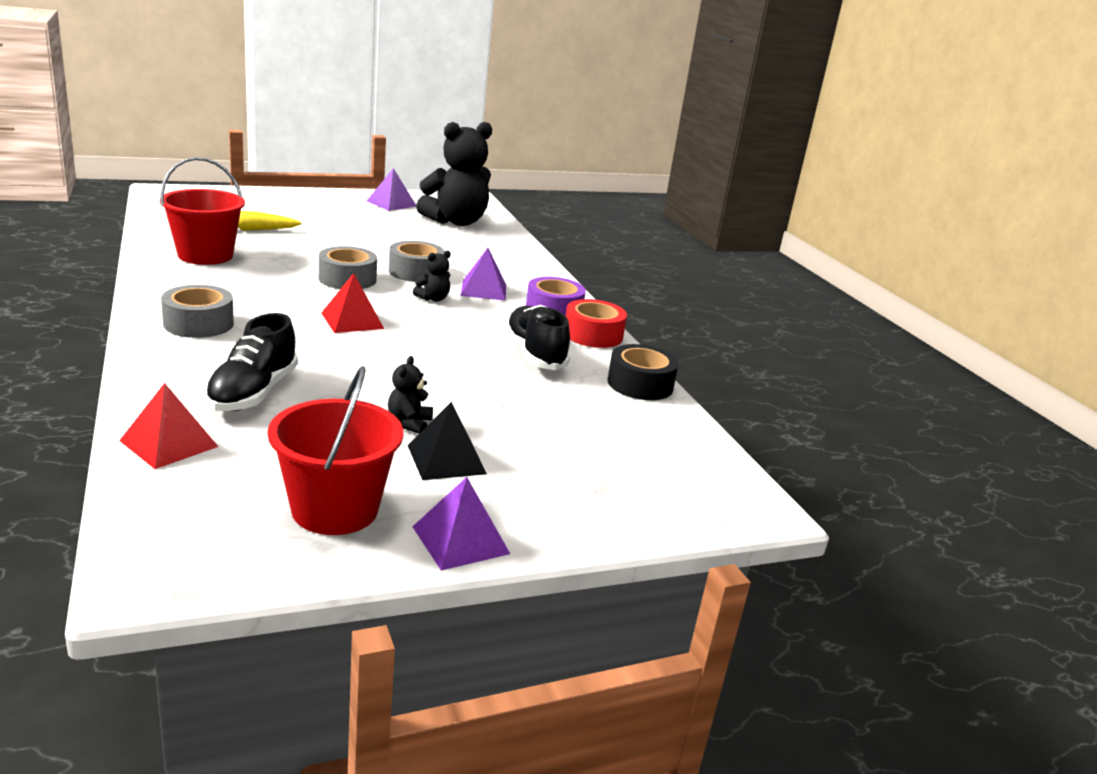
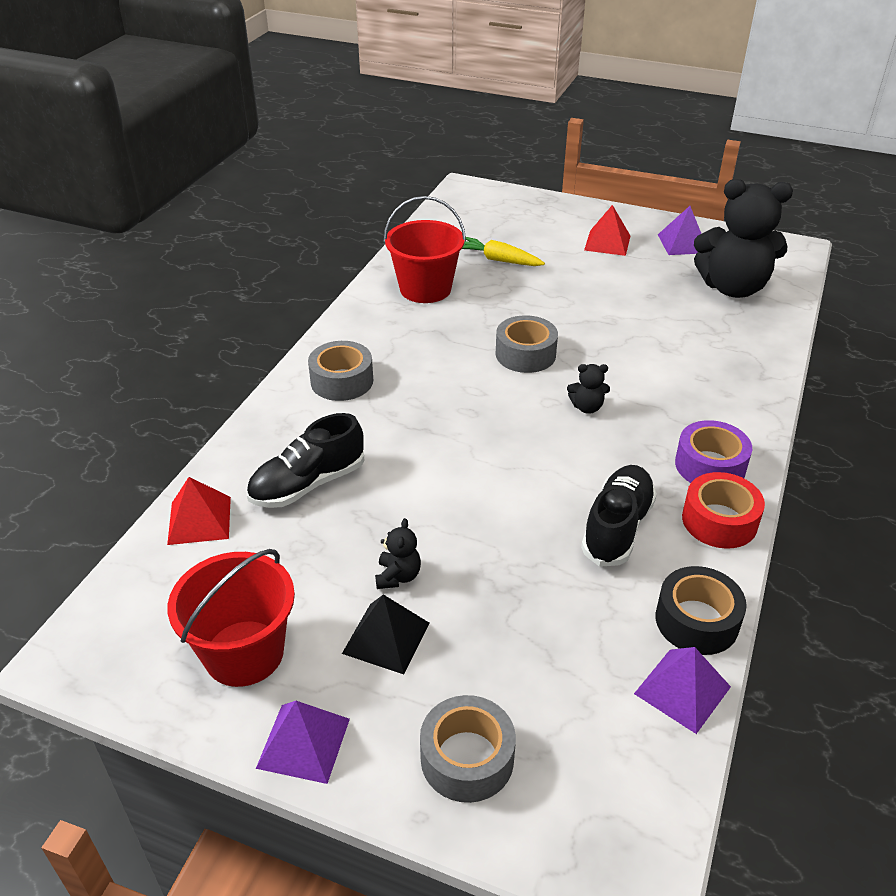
camera: 45 degrees right, 15 degrees up
red pyramid [321,273,384,333] -> red pyramid moved to [584,205,630,256]
black teddy bear [388,356,433,434] -> black teddy bear turned 135 degrees clockwise [375,518,421,589]
grey tape [389,241,445,282] -> grey tape moved to [420,695,516,803]
purple pyramid [460,248,506,301] -> purple pyramid moved to [634,647,731,734]

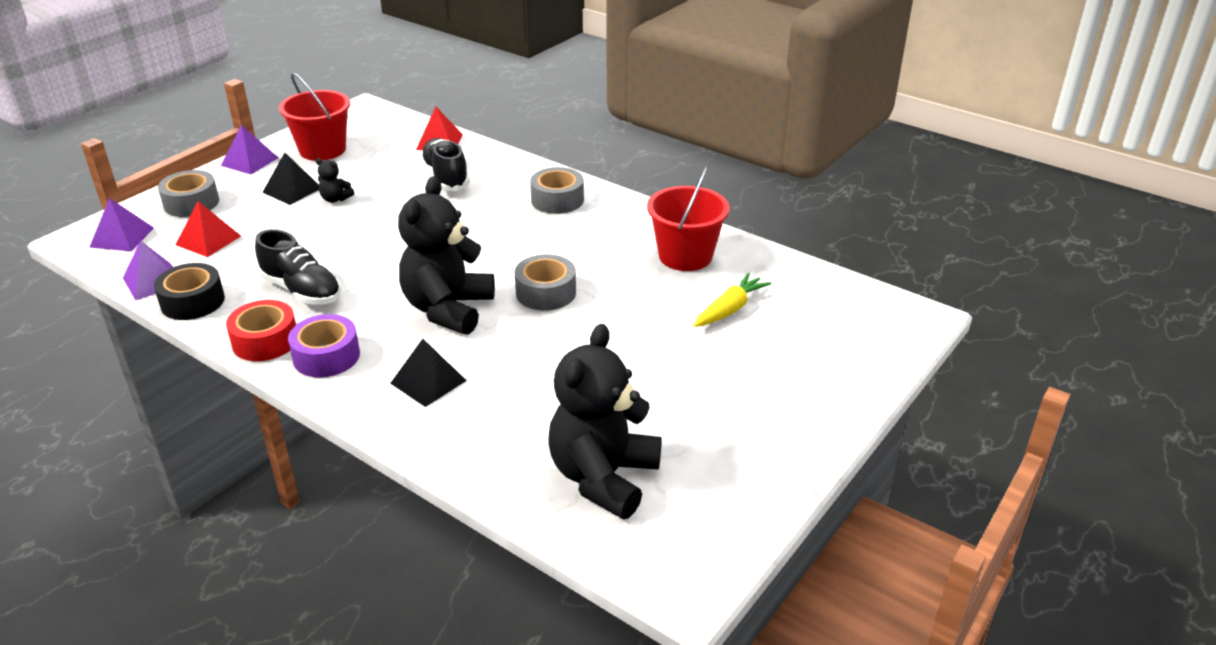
camera: 105 degrees right, 5 degrees down
black teddy bear [567,364,610,414] -> black teddy bear [398,176,495,335], size x2.47
red pyramid [584,205,630,256] -> red pyramid moved to [176,201,241,257]
purple pyramid [658,206,701,255] -> purple pyramid moved to [89,198,154,251]
none -> black pyramid [390,339,467,407]

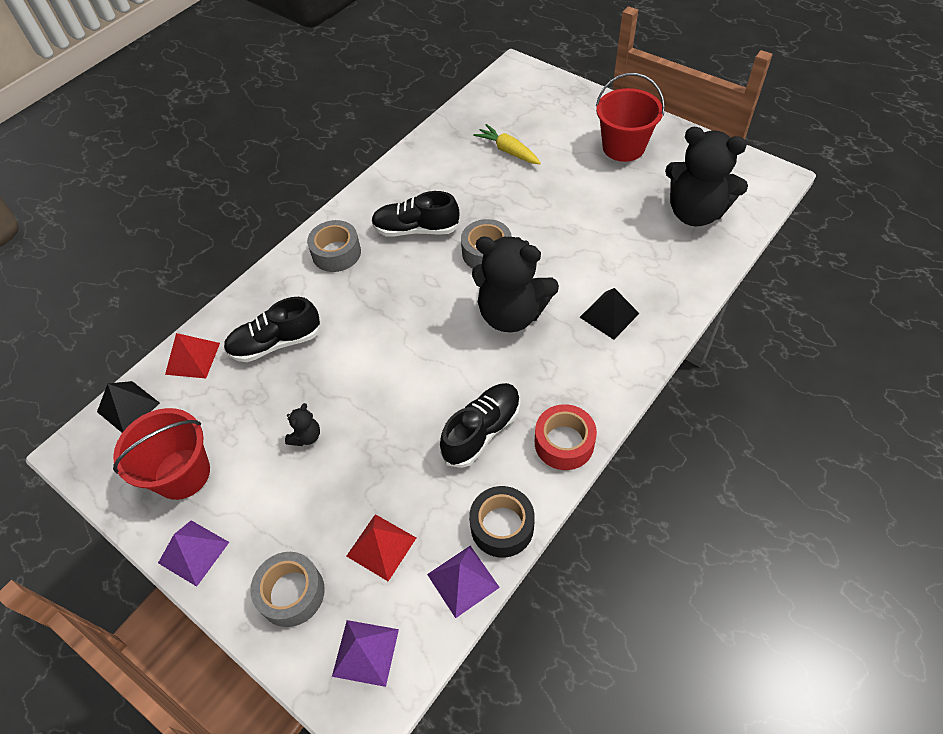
camera: 85 degrees left, 20 degrees up
black pyramid [262,153,319,205] -> black pyramid moved to [97,381,160,433]
purple tape [288,314,360,378] -> none
red bucket [647,166,730,271] -> red bucket moved to [596,73,665,162]
none -> black shoe [371,191,460,237]

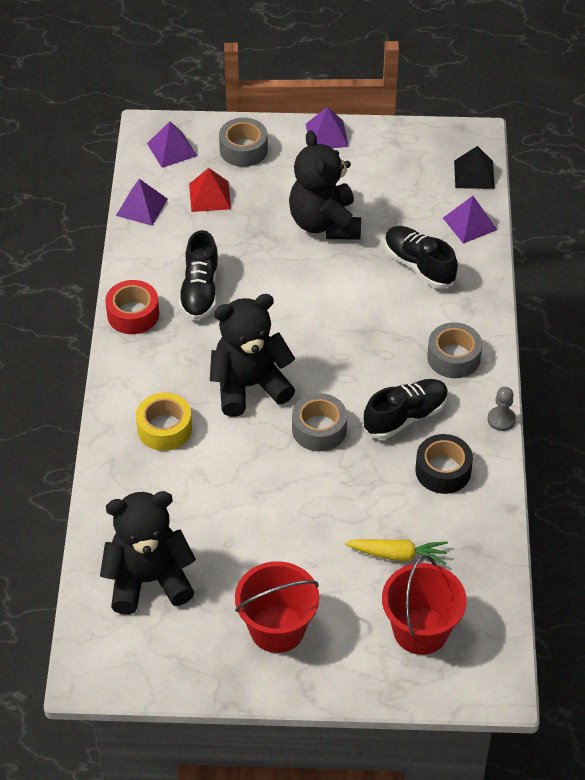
camera: 140 degrees right, 5 degrees down
red bucket [113,408,210,500] -> red bucket moved to [382,555,467,655]
red pyramid [165,333,220,379] -> purple pyramid [443,196,497,244]
black shoe [224,297,321,362] -> black shoe turned 75 degrees counterclockwise [384,226,458,289]
black teddy bear [285,403,320,446] -> black teddy bear [289,130,361,240], size x2.47
black tape [469,486,535,558] -> black tape moved to [415,434,473,494]
black pyramid [579,288,640,340] -> yellow tape [136,393,192,451]
none -> grey pawn [488,387,516,431]

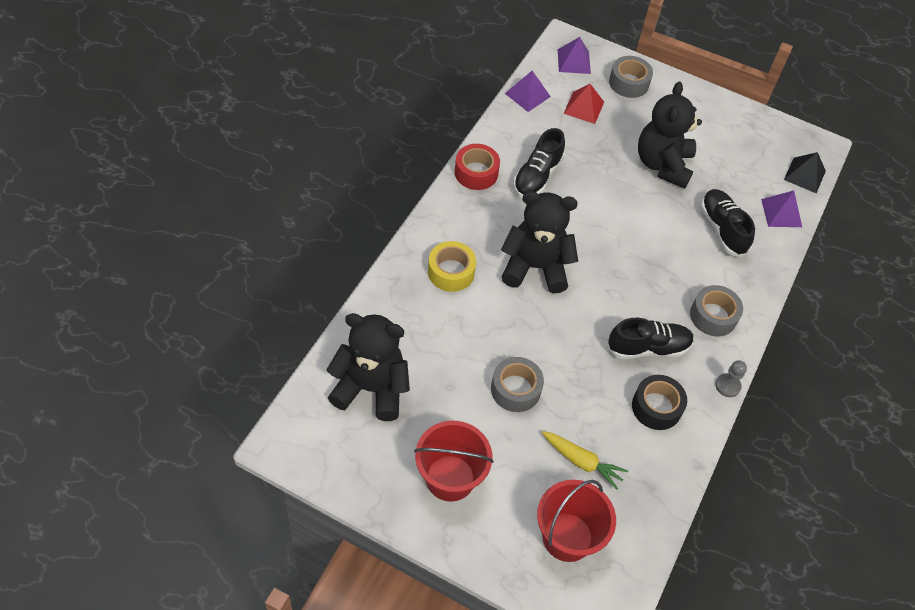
camera: 20 degrees right, 5 degrees up
grey tape [292,393,347,451] -> grey tape moved to [491,357,544,412]
purple pyramid [306,106,349,148] -> none

